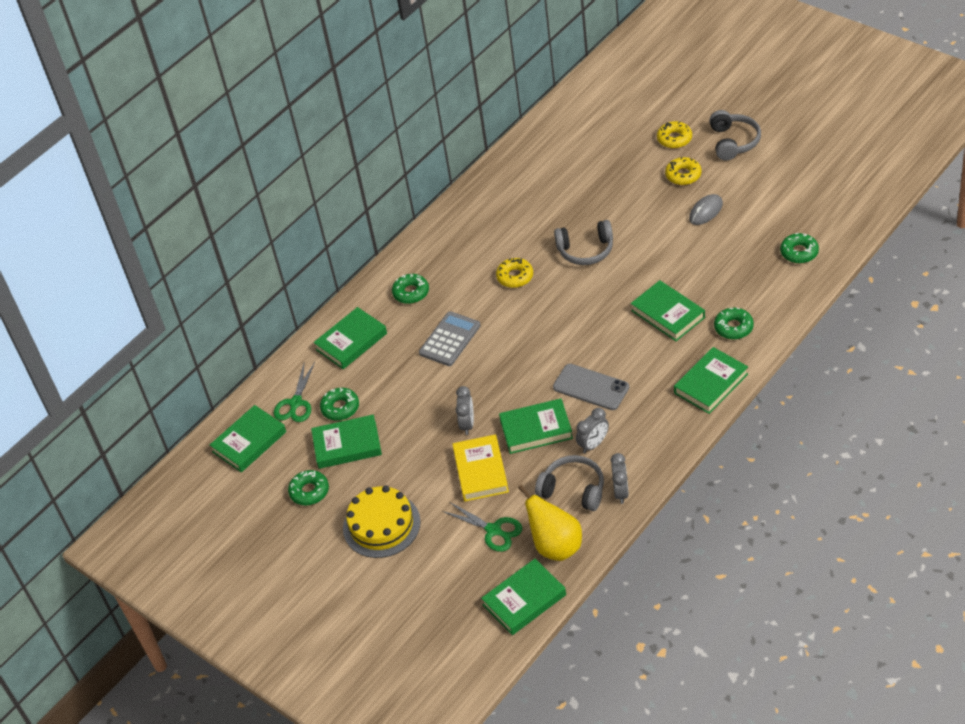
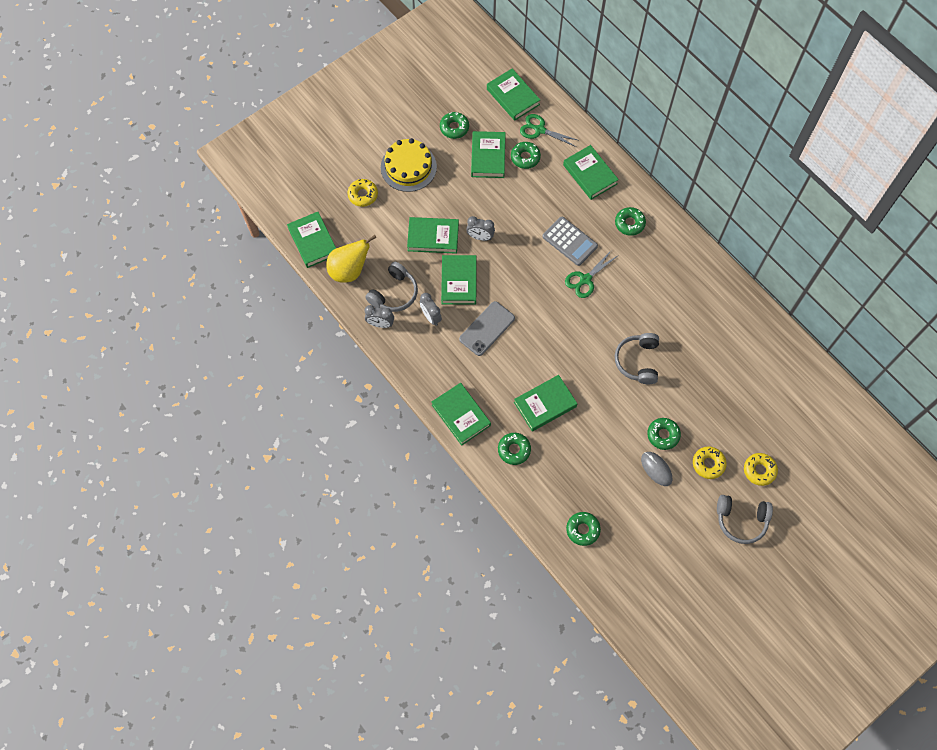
camera: 95 degrees right, 20 degrees up
green scissors [442,502,522,552] -> green scissors moved to [565,251,619,298]
yellow book [452,434,509,501] -> green book [407,217,459,254]
yellow donut [496,258,533,288] -> yellow donut moved to [347,179,378,207]
none -> green donut [647,418,681,450]

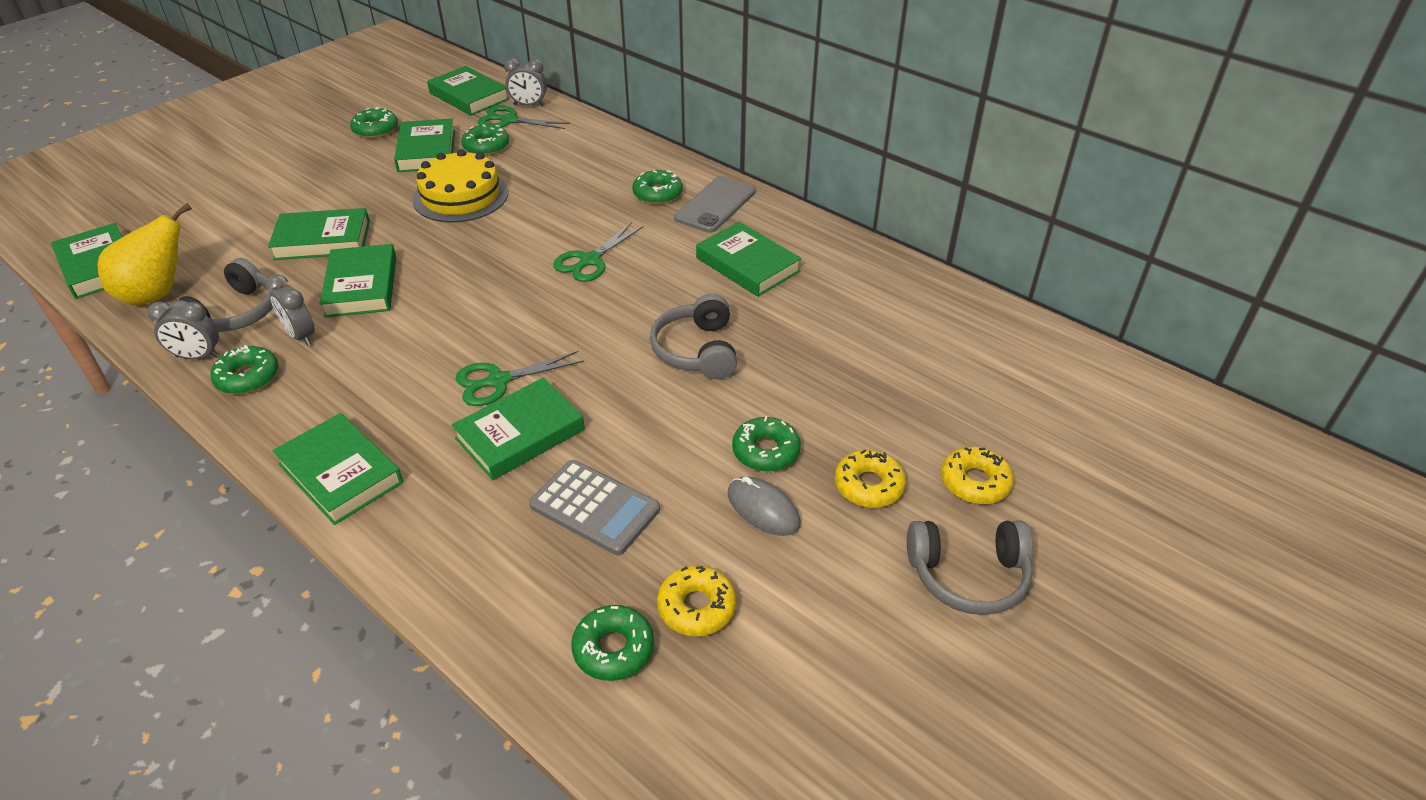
camera: 10 degrees left, 25 degrees down
yellow donut [347,179,378,207] -> yellow donut moved to [657,565,736,636]
yellow cake [381,138,437,192] -> yellow cake moved to [413,149,509,223]
grey phone [459,301,515,356] -> grey phone moved to [674,176,756,233]
grey clock [466,216,495,241] -> grey clock moved to [504,58,547,106]
green donut [498,433,531,465] -> green donut moved to [210,345,279,394]
grey calculator [542,217,598,266] -> grey calculator moved to [529,460,660,555]
green book [563,145,619,200] -> green book moved to [696,222,801,297]
none -> green scissors [455,351,584,406]

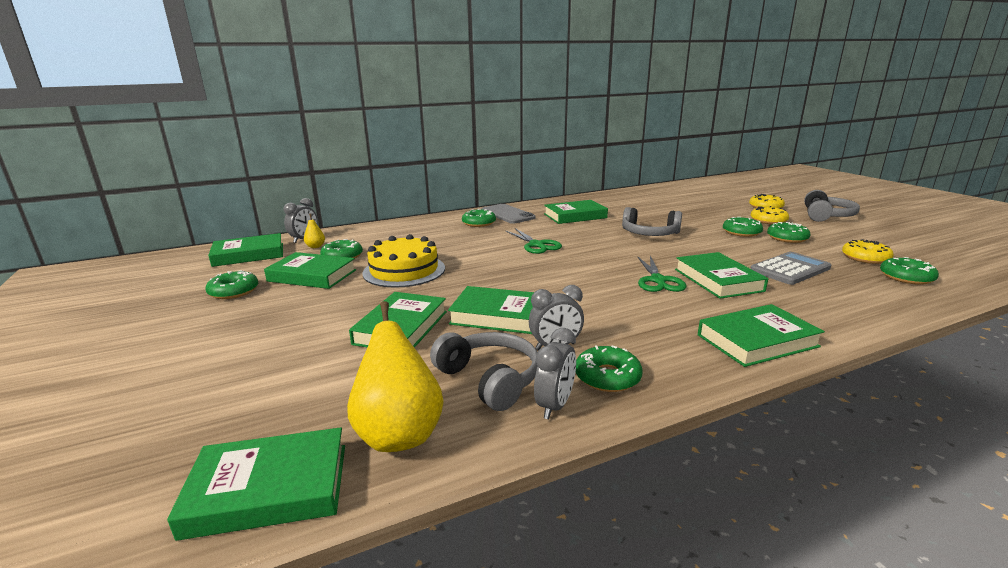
camera: 65 degrees left, 20 degrees down
green scissors [478,105,570,129] -> yellow pear [304,214,325,248]
grey mouse [727,476,801,536] -> green donut [767,222,810,243]

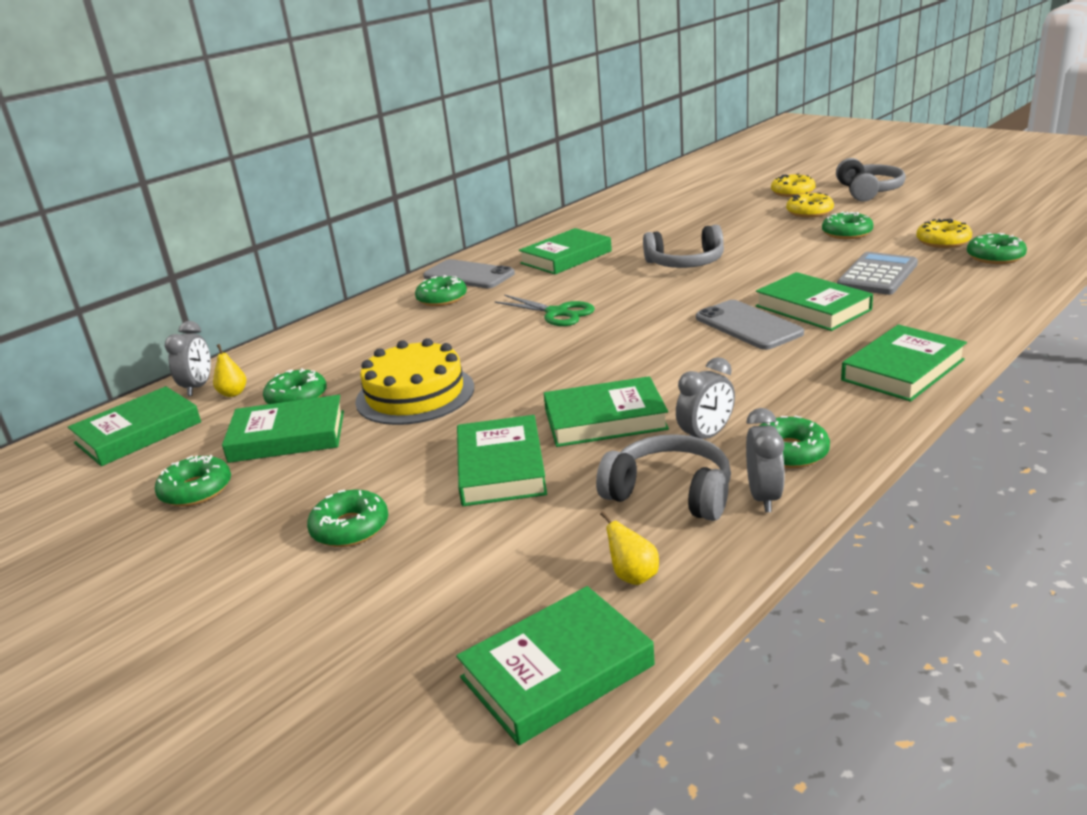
camera: 20 degrees left, 5 degrees up
yellow pear [347,301,444,452] -> yellow pear [600,511,659,585], size x0.45
green scissors [637,256,686,292] -> grey phone [696,300,804,350]
green donut [723,217,763,237] -> green donut moved to [307,490,388,547]

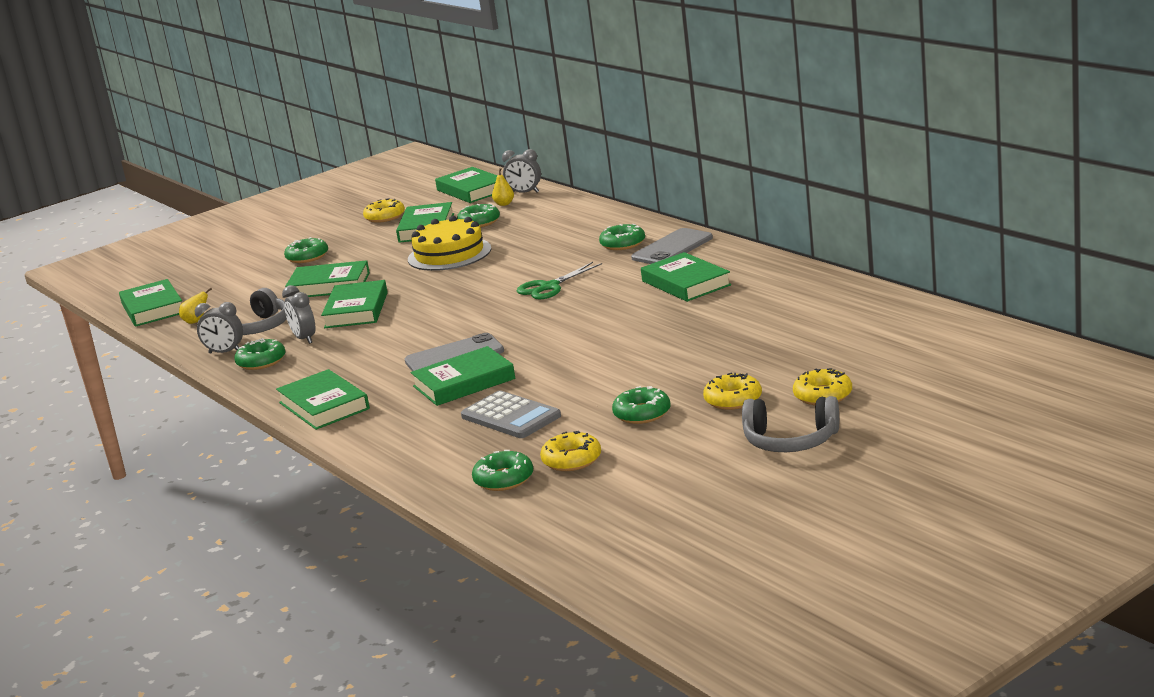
camera: 100 degrees right, 5 degrees down
green donut [155,455,231,507] -> yellow donut [363,198,405,223]
grey headphones [643,225,724,268] -> none

